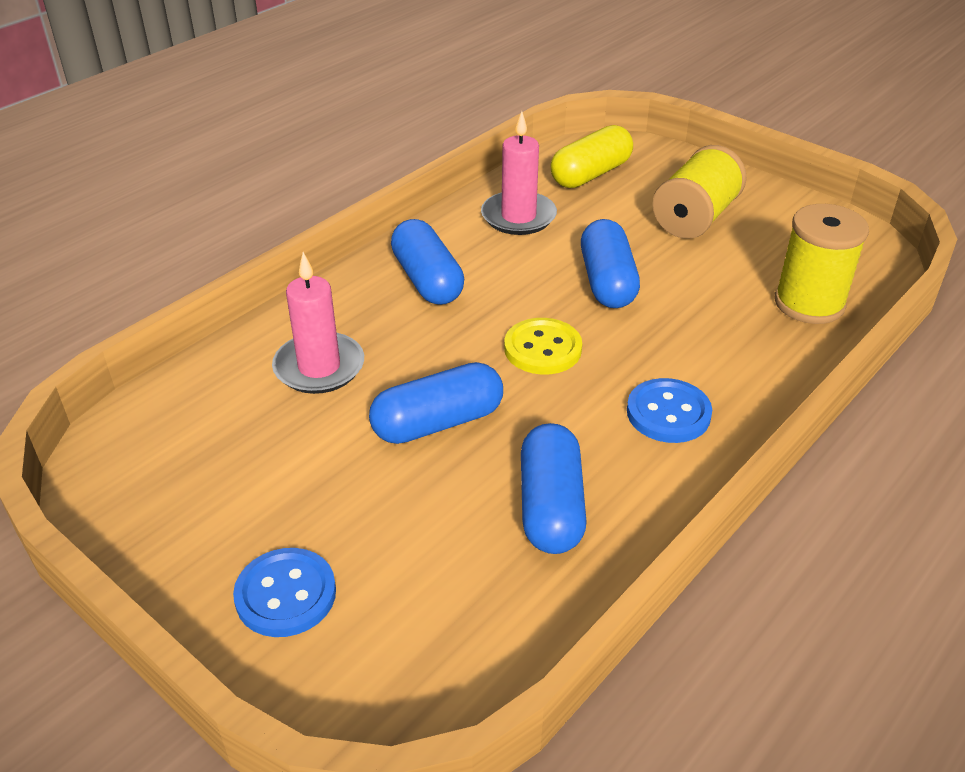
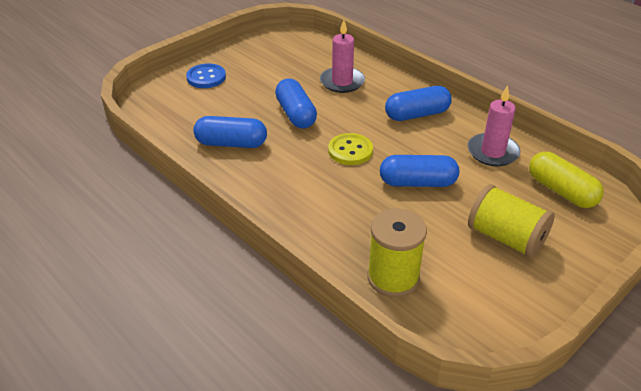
camera: 95 degrees right, 0 degrees up
blue button [627,378,712,443] -> none

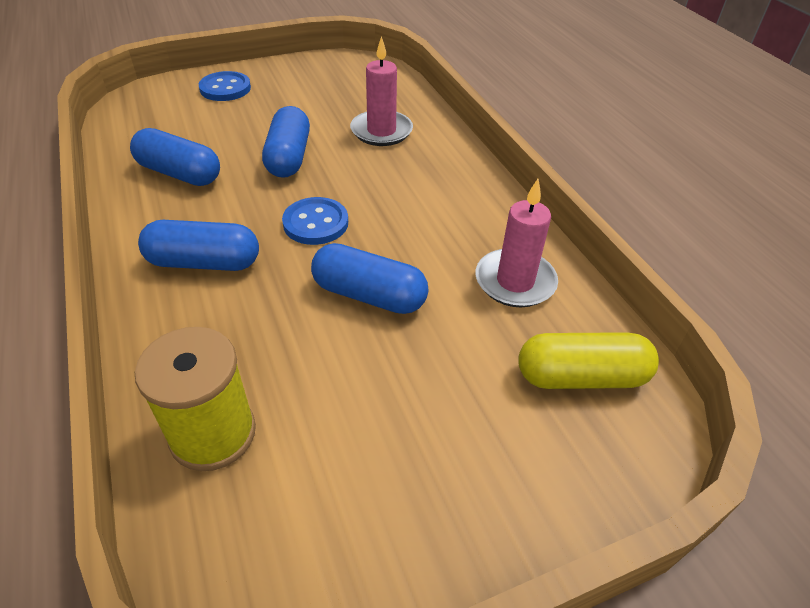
camera: 20 degrees right, 5 degrees up
yellow button [328,133,373,165] -> blue button [282,197,348,245]
blue capsule [385,86,452,121] -> blue capsule moved to [138,220,259,271]
yellow spool [468,184,555,258] -> none
yellow capsule [529,152,604,208] -> yellow capsule turned 75 degrees counterclockwise [518,332,659,389]

